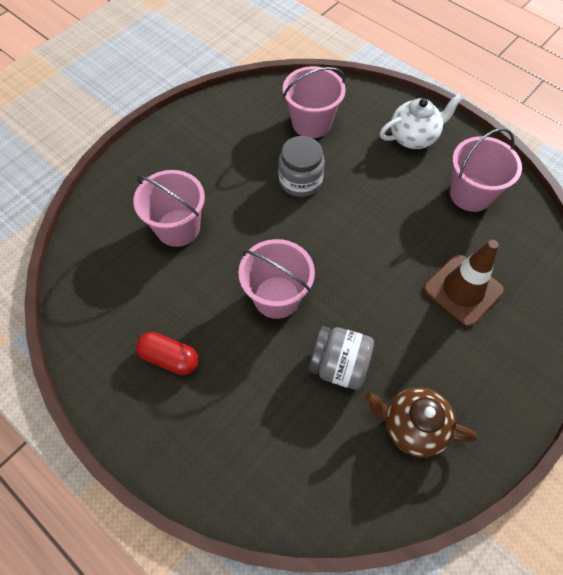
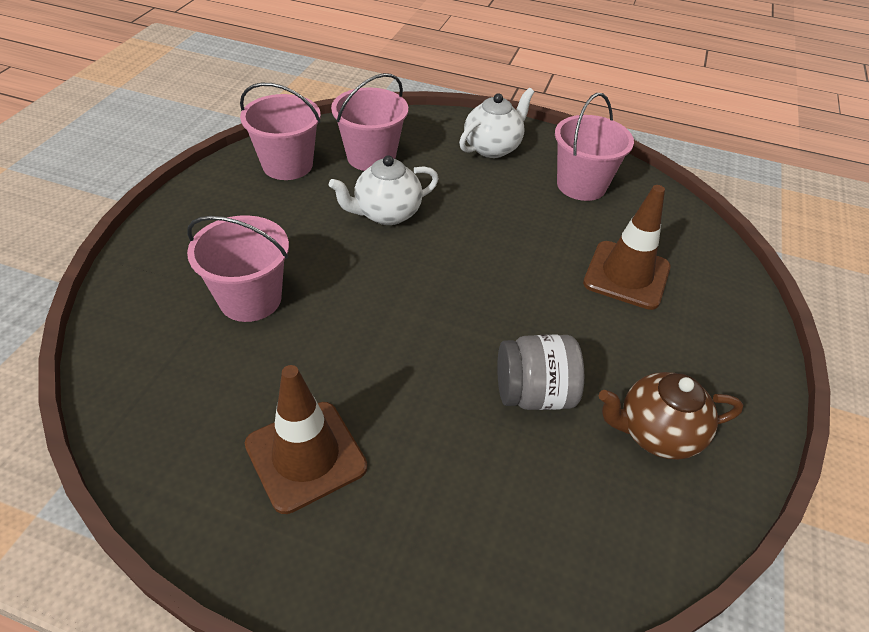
camera: 25 degrees left, 15 degrees down
red capsule [136,332,199,375] -> brown traffic cone [245,365,367,514]
pink bucket [238,239,315,319] -> pink bucket moved to [240,83,321,180]
grey jar [278,136,325,197] -> white teapot [329,155,439,225]

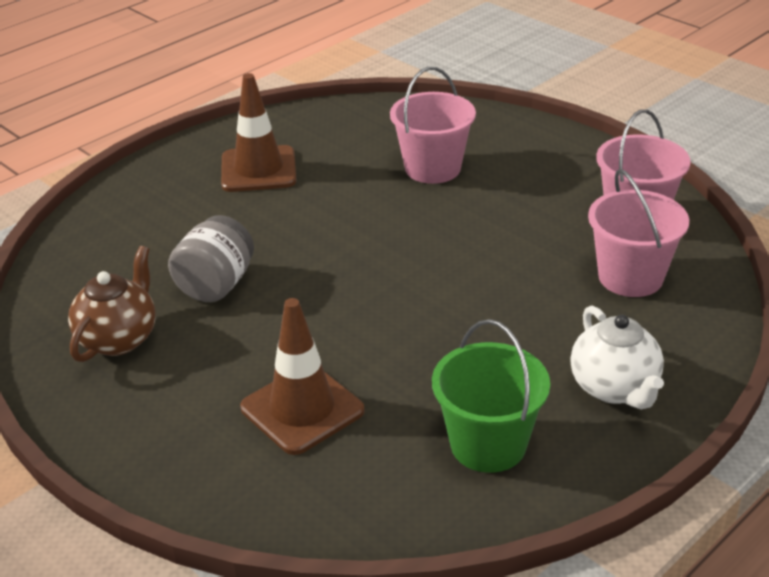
camera: 120 degrees right, 10 degrees down
white teapot [329,155,439,225] -> none
pink bucket [555,93,634,201] -> green bucket [432,319,550,473]

